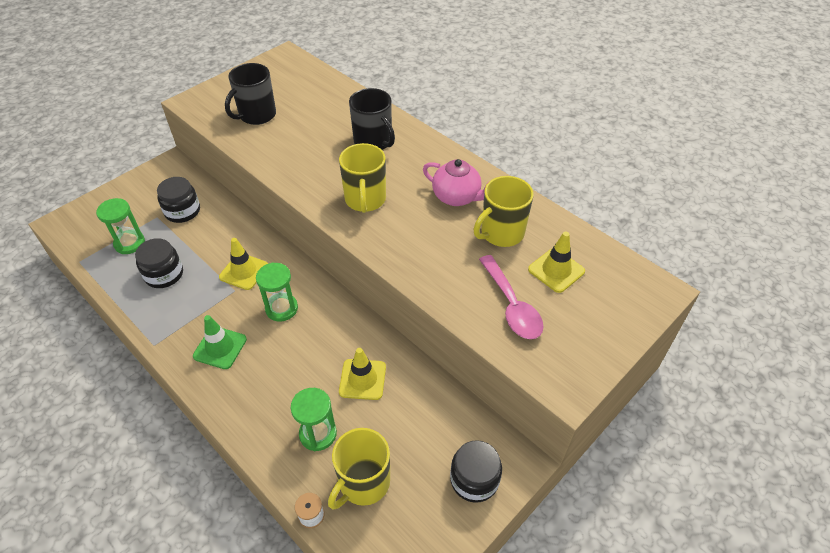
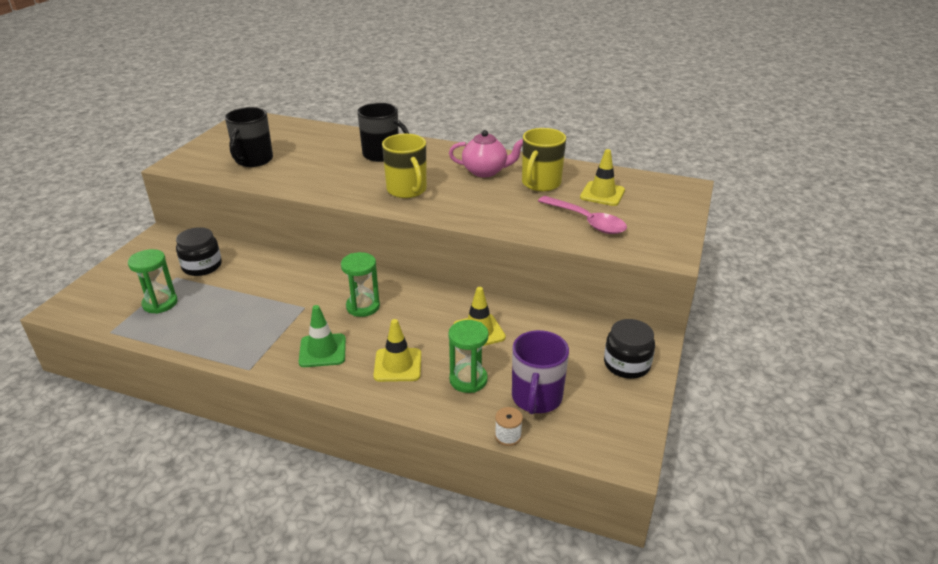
camera: 25 degrees left, 15 degrees down
black jar [135,238,183,288] -> none
yellow traffic cone [219,238,268,290] -> yellow traffic cone moved to [373,319,421,382]
yellow mug [328,428,390,510] -> purple mug [512,330,569,414]

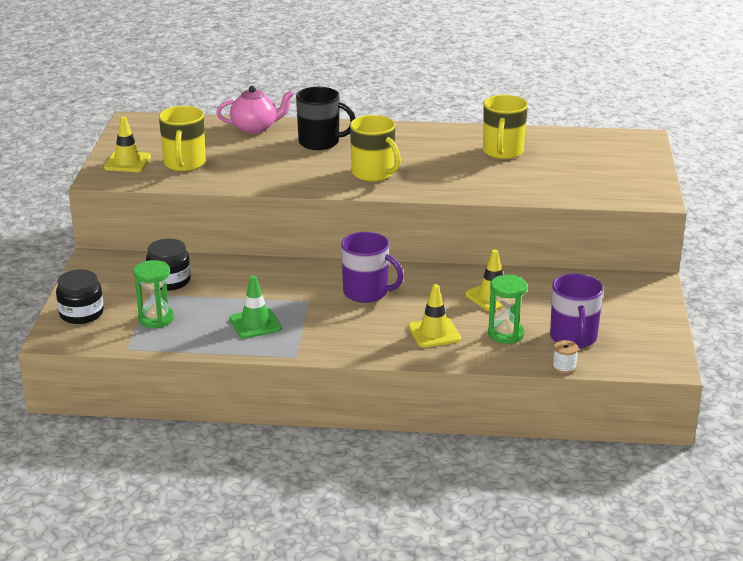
camera: 15 degrees left, 5 degrees down
black mug [225,107,273,167] -> yellow mug [159,106,206,172]
green traffic cone [299,305,346,367] -> green traffic cone moved to [230,275,282,339]
green hourglass [341,252,380,317] -> purple mug [341,232,404,303]
pink teapot [449,130,523,177] -> pink teapot moved to [216,86,294,134]
pink spoon [538,196,627,234] -> none
yellow traffic cone [580,149,625,206] -> yellow traffic cone moved to [104,116,151,172]
black jar [604,319,655,379] -> black jar moved to [56,270,104,324]

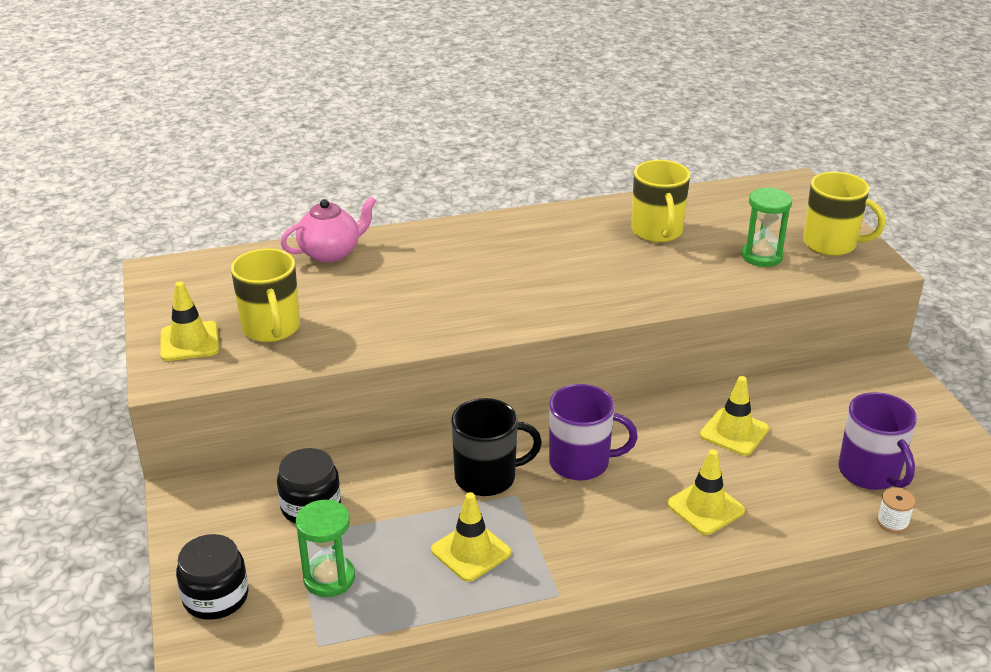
camera: 20 degrees left, 5 degrees up
green traffic cone [230,275,282,339] -> yellow traffic cone [431,492,511,582]
black mug [296,87,355,150] -> black mug moved to [451,398,542,496]
yellow mug [350,115,401,182] -> yellow mug moved to [803,172,885,256]
green hourglass [488,275,527,344] -> green hourglass moved to [741,187,792,267]

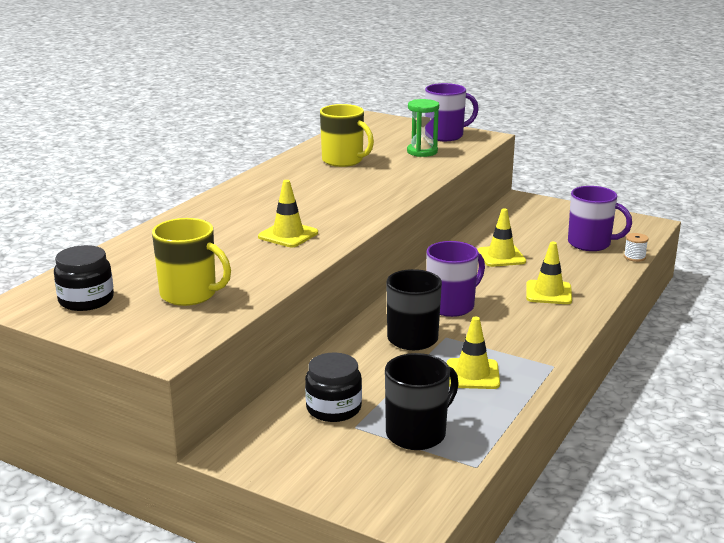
camera: 45 degrees left, 10 degrees down
yellow traffic cone [160,281,219,361] -> yellow traffic cone moved to [258,180,318,247]
black jar [176,534,249,620] -> black jar moved to [54,245,114,311]
pink teapot [280,196,376,263] -> none
green hourglass [296,500,355,597] -> black mug [385,353,459,450]
yellow mug [803,172,885,256] -> purple mug [425,83,479,141]

